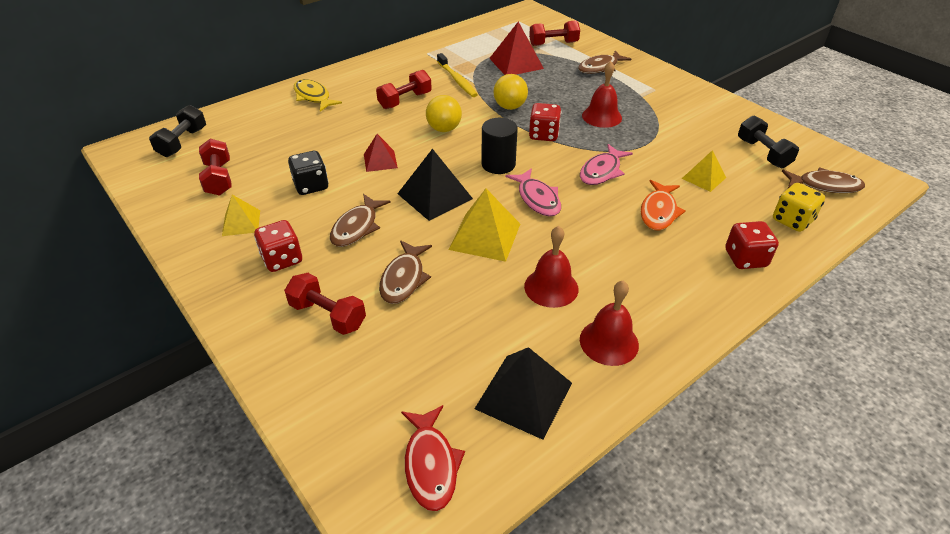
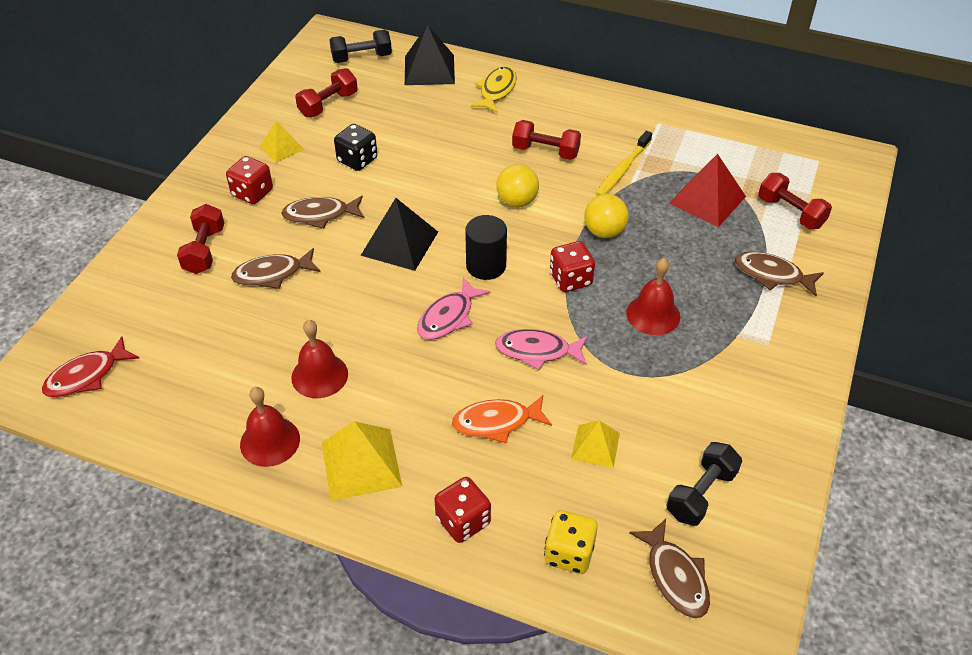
camera: 60 degrees right, 5 degrees up
red pyramid [364,134,398,172] -> none
yellow pyramid [449,189,520,262] -> yellow pyramid moved to [322,421,402,501]
black pyramid [475,347,572,440] -> black pyramid moved to [405,25,455,85]

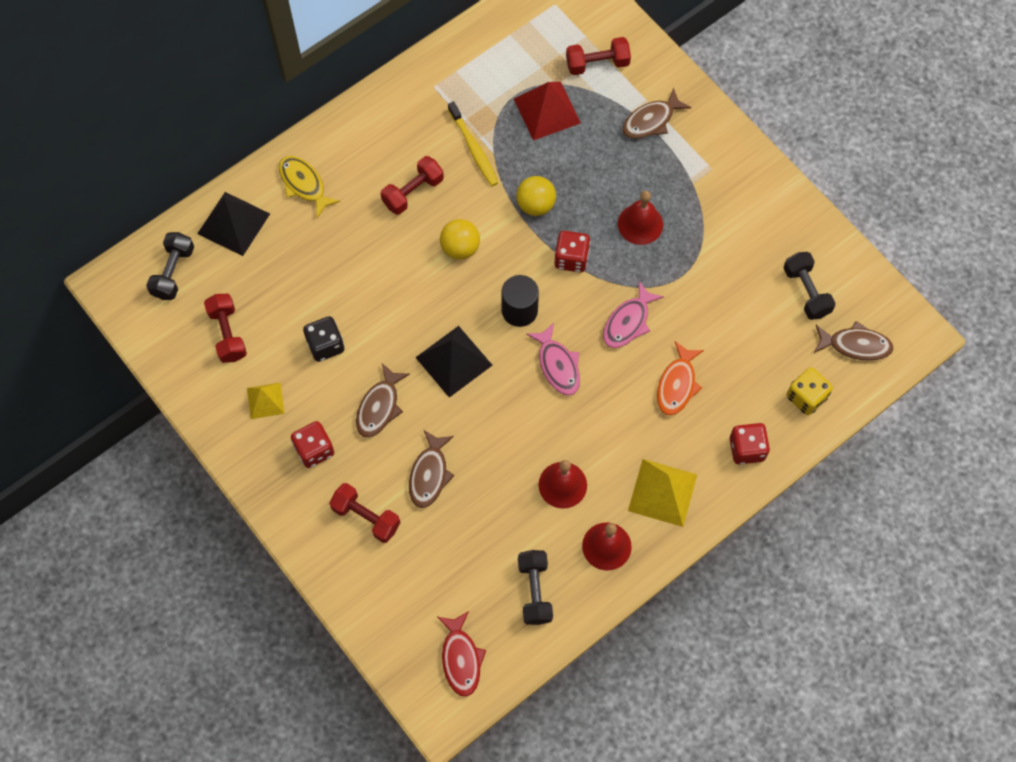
camera: 60 degrees left, 20 degrees up
yellow pyramid [571,420,620,468] -> none
none -> black dumbbell [518,550,553,625]

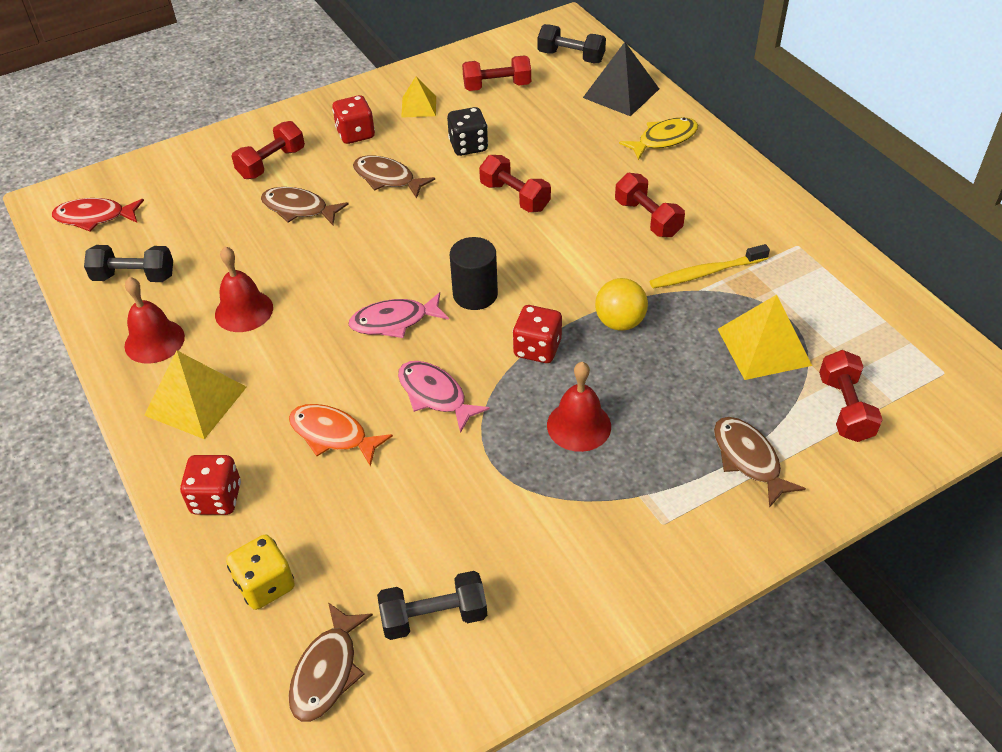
camera: 100 degrees right, 20 degrees down
black pyramid [415,326,492,398] -> none
yellow ball [440,219,480,260] -> none
red pyramid [514,82,581,140] -> yellow pyramid [718,295,812,380]
none -> red dumbbell [479,155,551,212]

